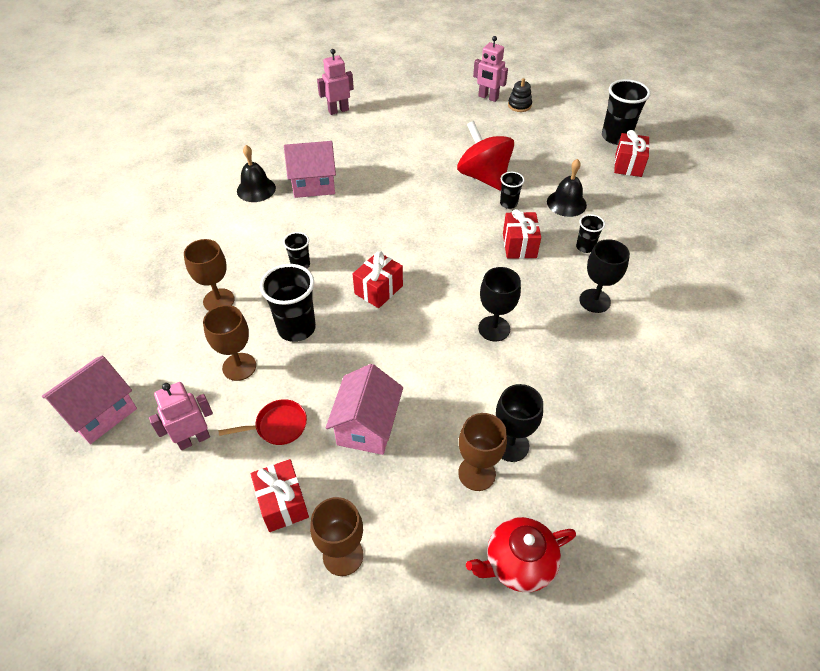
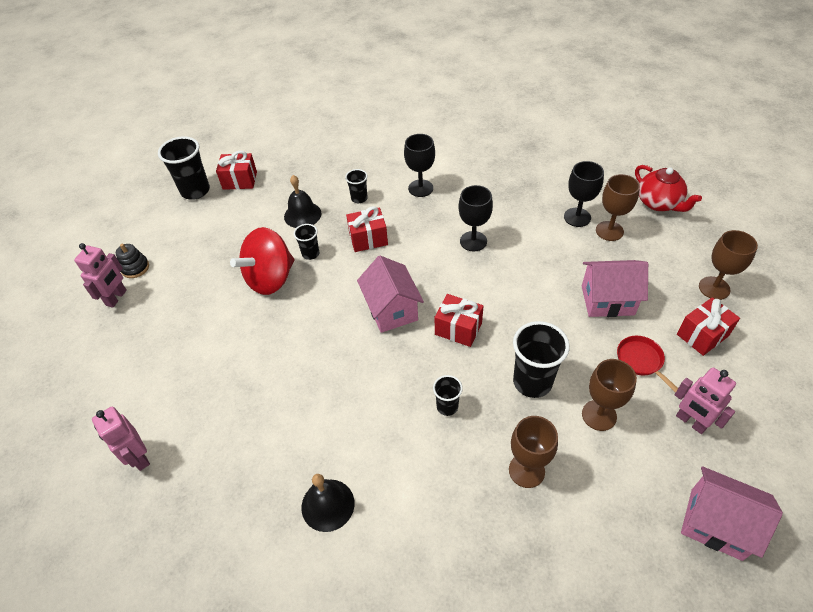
camera: 100 degrees left, 0 degrees up
pink house [284,141,336,198] -> pink house moved to [357,256,424,333]

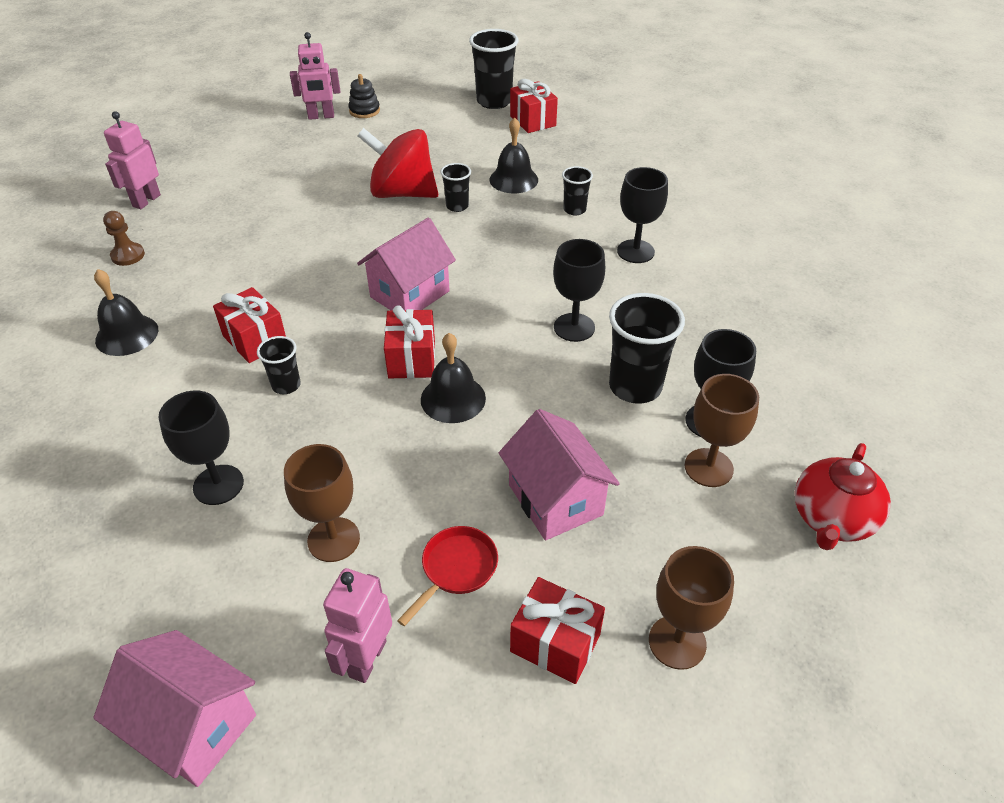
camera: 60 degrees right, 5 degrees down
red gift [346,206,388,252] -> red gift moved to [213,287,286,363]
brown goblet [509,416,558,488] -> black goblet [158,390,244,505]
black cup [513,321,570,398] -> black cup moved to [609,293,685,404]
pink house [681,466,783,561] -> pink house turned 60 degrees counterclockwise [93,630,256,787]
none -> brown pawn [103,211,145,266]
none -> black bell [421,333,486,423]

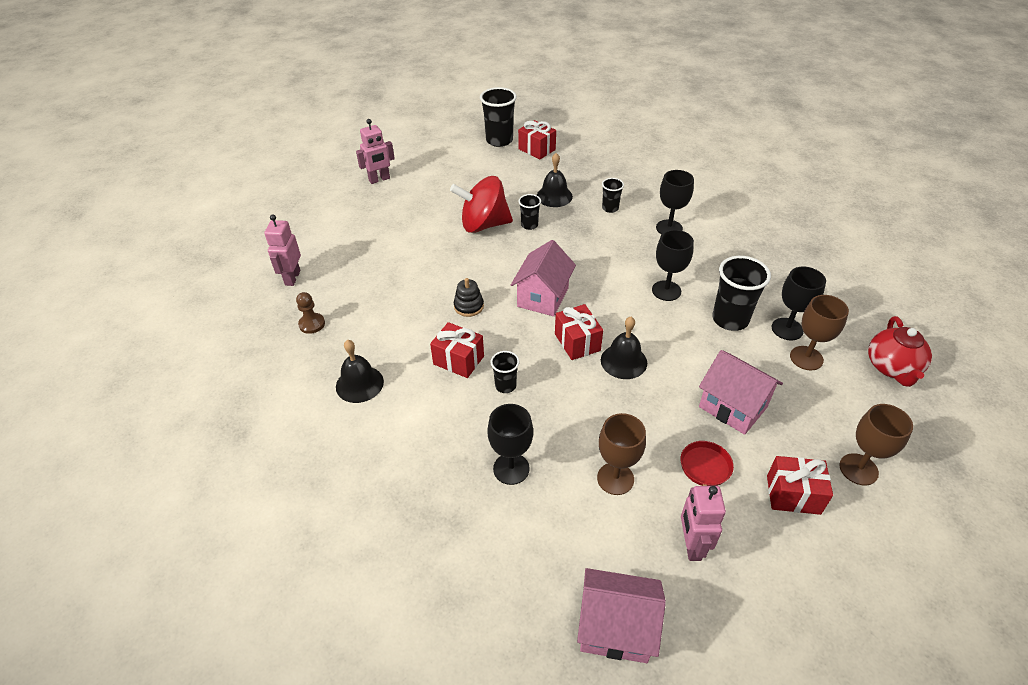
camera: 20 degrees left, 0 degrees up
black stacking toy [348,74,380,118] -> black stacking toy moved to [454,278,484,317]

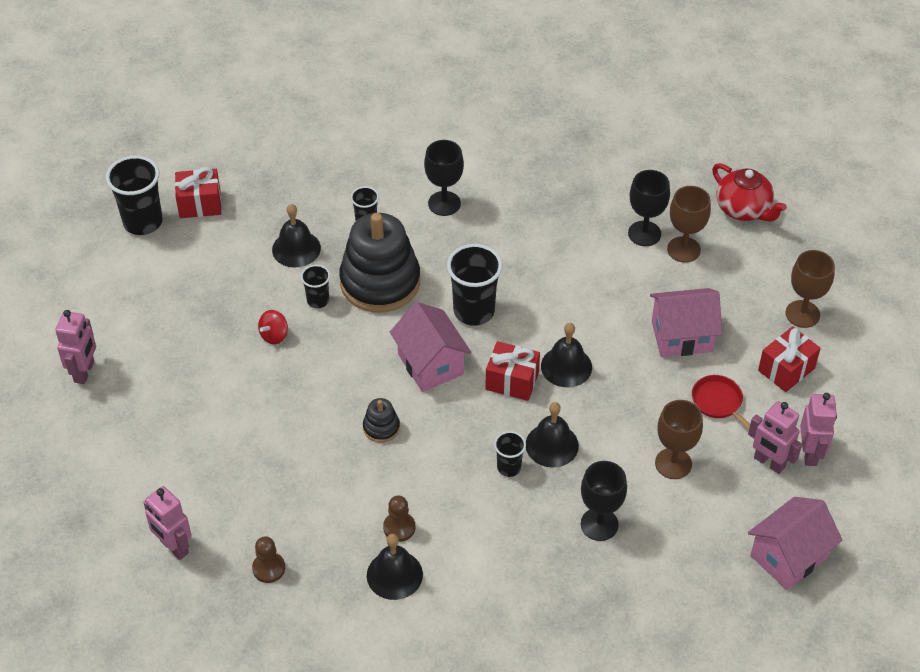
camera: 50 degrees left, 5 degrees up
red gift [430,322,484,378] -> none
red spinning top [450,176,513,233] -> red spinning top [258,310,288,344], size x0.43
black goblet [652,230,694,301] -> none
black cup [712,256,771,331] -> black cup moved to [447,244,503,326]
none -> black stacking toy [339,213,420,312]
none -> brown pawn [383,496,416,542]
none -> black bell [526,402,579,468]
none -> pink robot [800,393,837,466]

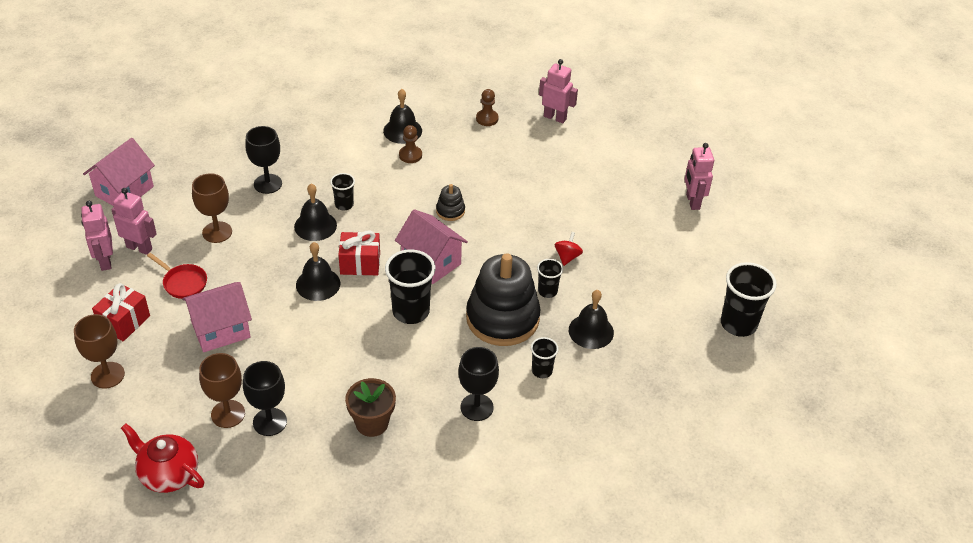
camera: 160 degrees right, 5 degrees down
red gift [175,167,221,218] -> none
none -> brown flower pot [345,378,396,437]

